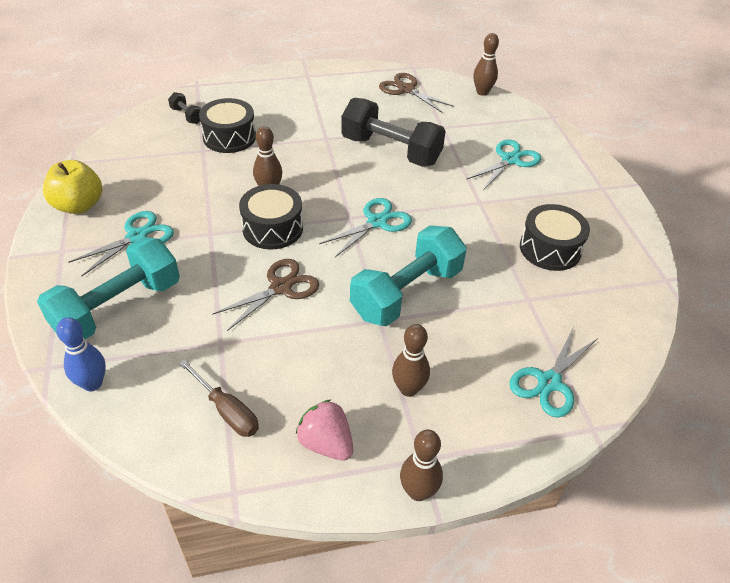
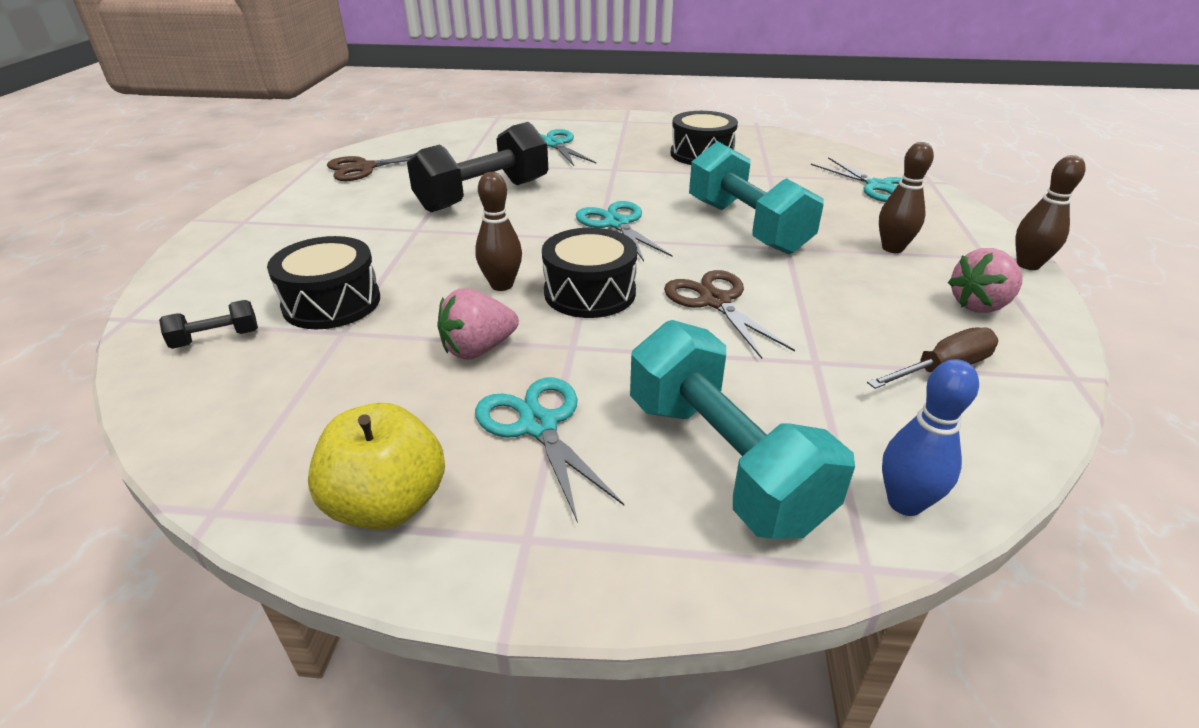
camera: 70 degrees left, 10 degrees down
brown bowling pin [473,33,499,96] -> none
none -> pink strawberry [437,288,519,360]

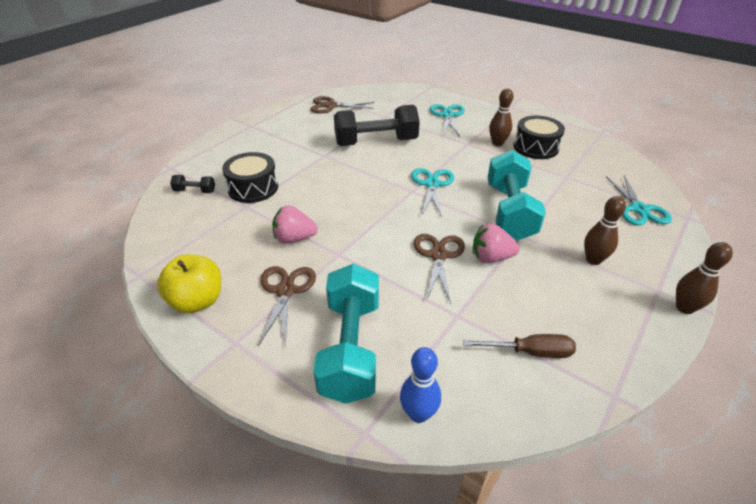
camera: 30 degrees right, 5 degrees up
brown bowling pin [475,172,522,291] -> brown bowling pin moved to [489,88,514,146]
turquoise scissors [475,378,624,523] -> brown scissors [258,266,316,347]
black drum [542,228,637,318] -> none
pink strawberry [948,248,1023,313] -> pink strawberry moved to [473,224,520,263]

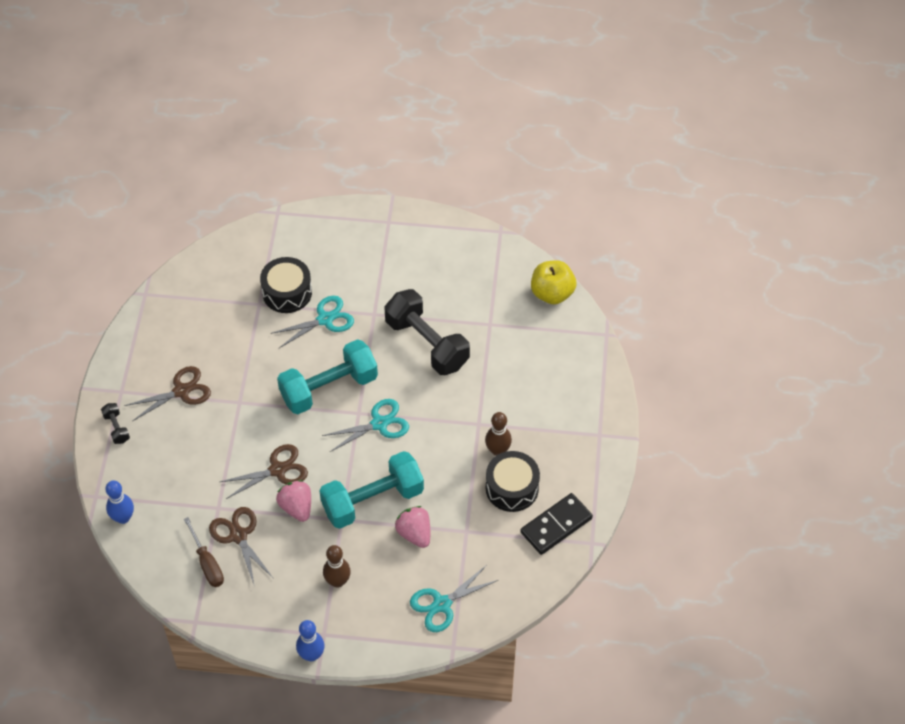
camera: 60 degrees right, 15 degrees up
yellow apple [157,254,221,313] -> yellow apple moved to [531,260,576,304]
black dumbbell [170,175,215,193] -> black dumbbell moved to [101,403,130,444]
pink strawberry [272,205,318,244] -> pink strawberry moved to [395,506,430,548]
brown scissors [310,96,374,113] -> brown scissors moved to [209,507,274,587]
turquoise dumbbell [313,263,379,404] -> turquoise dumbbell moved to [277,339,378,414]
turquoise scissors [430,104,465,137] -> turquoise scissors moved to [270,296,354,348]
brown bowling pin [676,242,733,314] -> blue bowling pin [296,620,325,661]
none -> black domino [520,493,593,555]

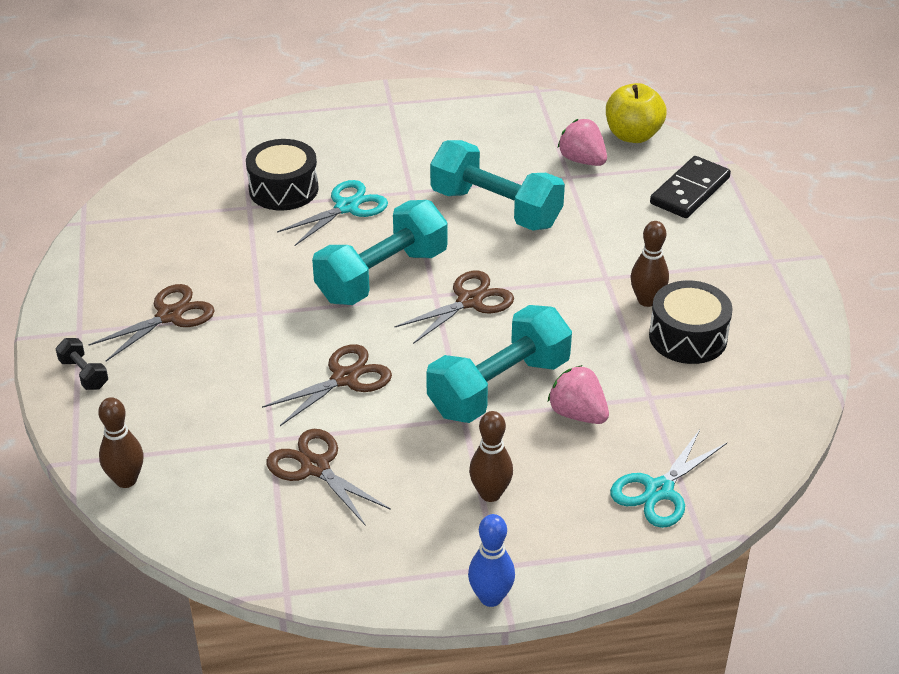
camera: 15 degrees left, 15 degrees down
blue bowling pin [105,481,134,524] -> brown bowling pin [98,397,143,488]
brown screwdriver [184,517,224,587] -> none
pink strawberry [276,480,311,522] -> pink strawberry moved to [558,119,607,166]
turquoise scissors [322,399,409,452] -> brown scissors [394,271,514,344]
black dumbbell [384,289,470,375] -> turquoise dumbbell [430,140,565,231]
black domino [520,493,593,555] -> black domino moved to [650,156,731,218]

